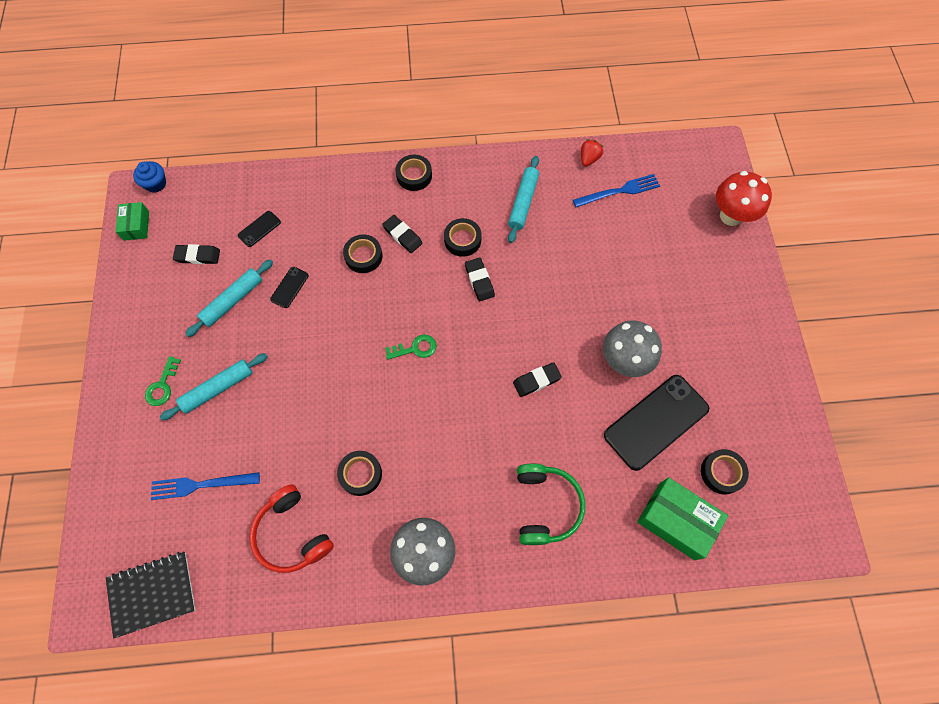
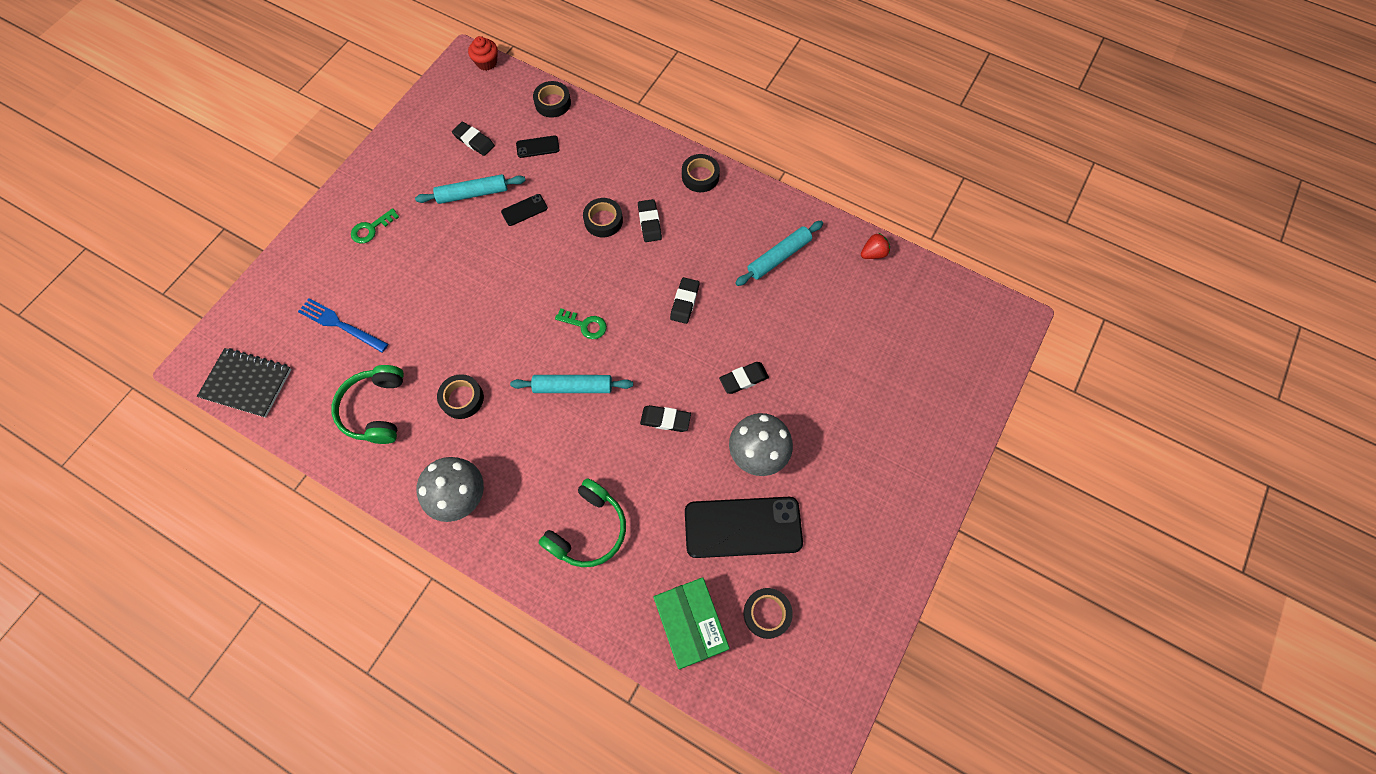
camera: 35 degrees right, 0 degrees up
green box [115,202,149,241] -> none
blue cupcake [133,161,166,193] -> red cupcake [468,36,498,71]
turquoise rolling pin [160,353,268,420] -> turquoise rolling pin moved to [510,375,633,393]
red headphones [249,484,334,573] -> green headphones [332,365,404,444]
black tape [444,218,482,257] -> black tape moved to [533,81,571,118]
blue fork [573,174,660,208] -> none
red mushroom [716,171,772,226] -> none
none -> black eraser [719,362,769,394]

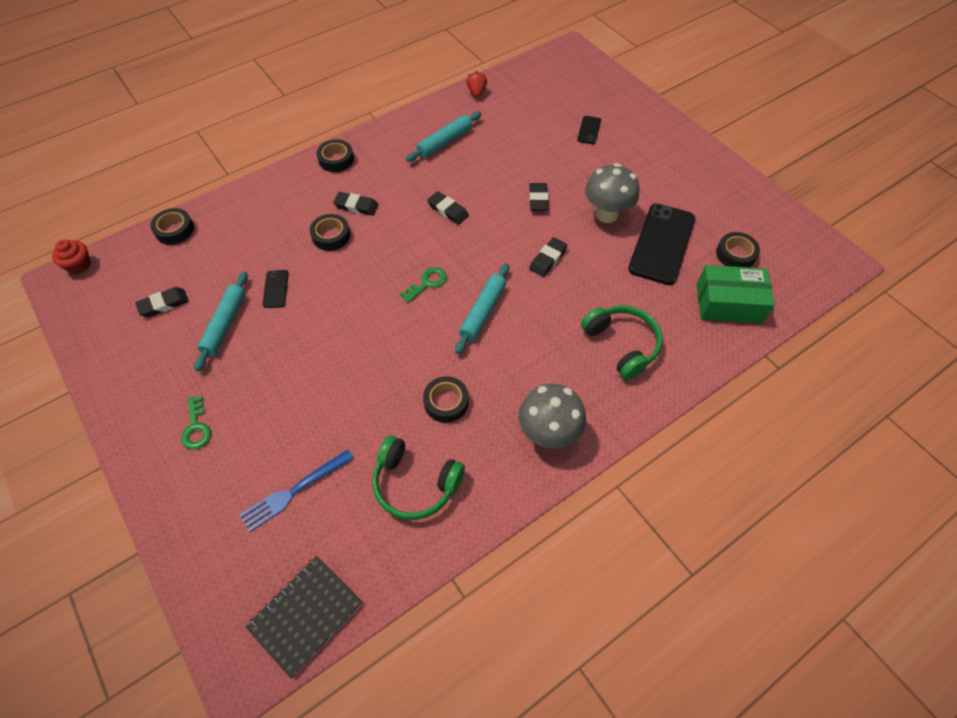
camera: 65 degrees left, 10 degrees down
black phone [516,135,560,158] -> black phone moved to [577,116,601,144]
turquoise rolling pin [735,221,823,286] -> turquoise rolling pin turned 60 degrees clockwise [406,111,481,162]

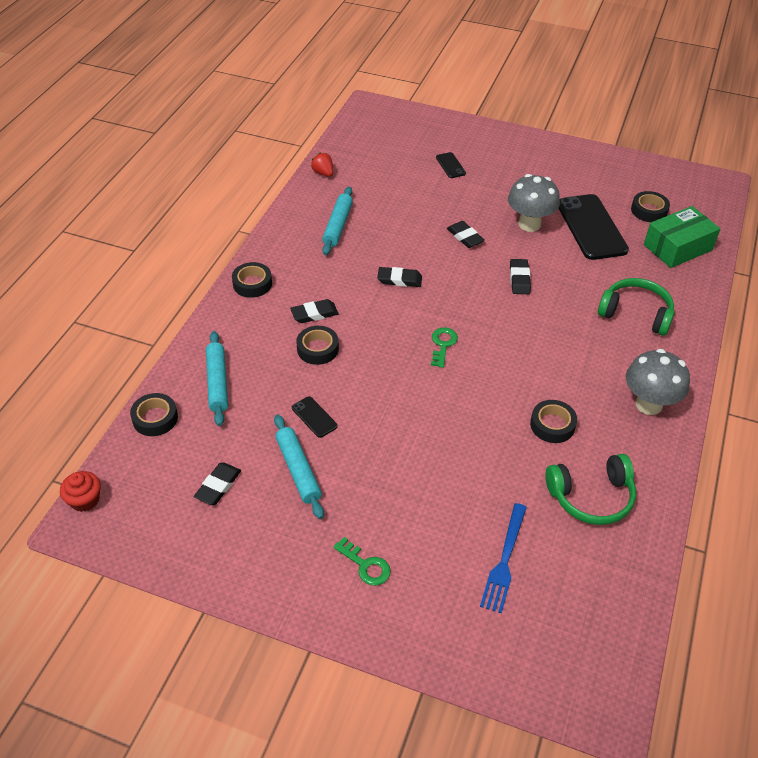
camera: 35 degrees left, 10 degrees down
black notebook [246,556,363,678] -> none
turquoise rolling pin [455,263,509,354] -> turquoise rolling pin moved to [206,331,228,426]

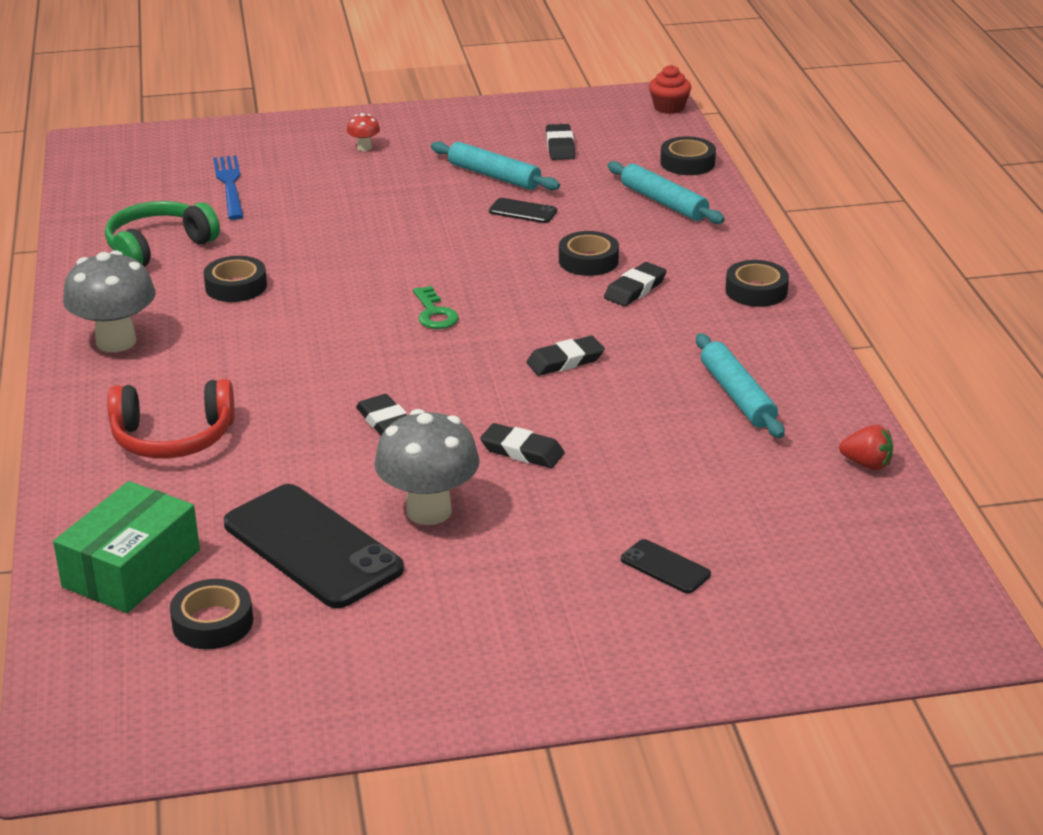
camera: 150 degrees right, 15 degrees down
green key [333,537,391,586] -> red mushroom [347,113,380,151]
green headphones [598,278,675,336] -> red headphones [108,379,235,459]

